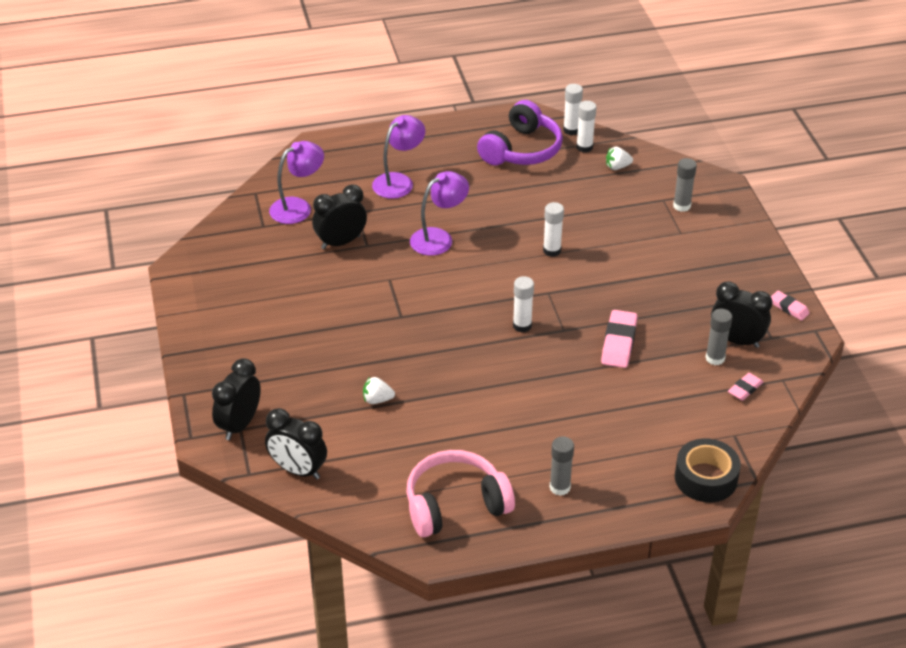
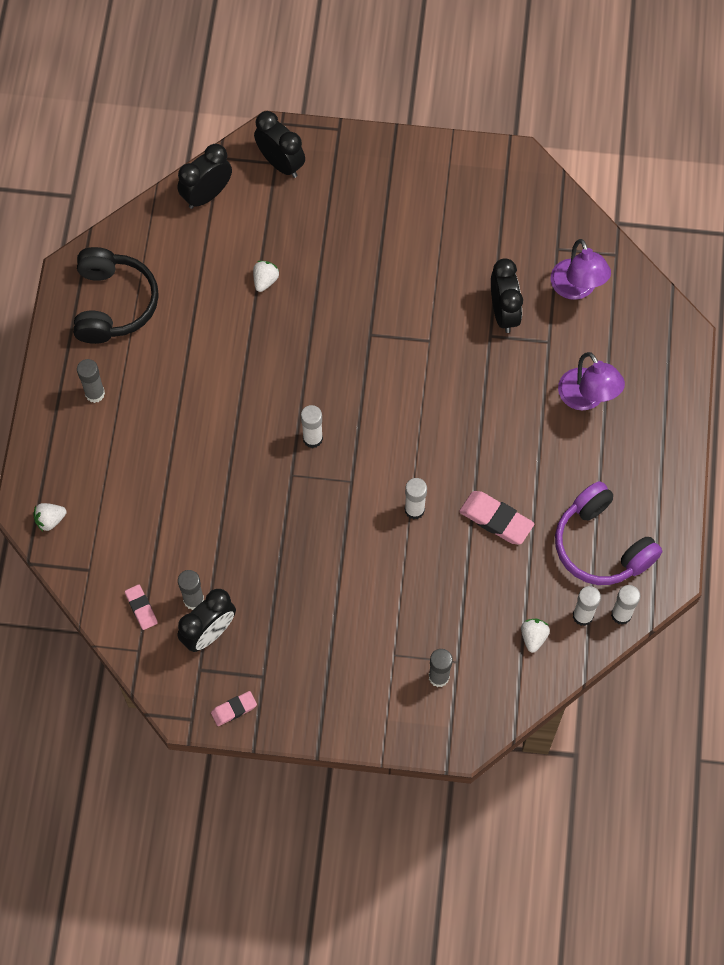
camera: 110 degrees right, 25 degrees up
pink headphones [406,450,515,537] -> black headphones [73,247,159,344]
purple lamp [410,171,469,256] -> none
pink eraser [601,310,638,368] -> pink eraser moved to [459,491,534,545]
black tape [675,438,741,502] -> white strawberry [34,503,66,532]

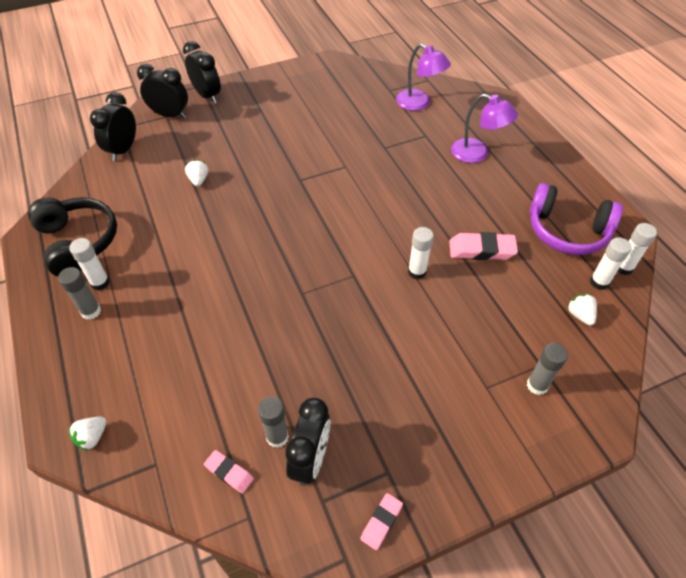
camera: 30 degrees left, 15 degrees down
white glue stick [301,405,323,448] -> white glue stick moved to [69,238,110,290]
black clock [491,258,523,333] -> black clock moved to [183,41,221,104]

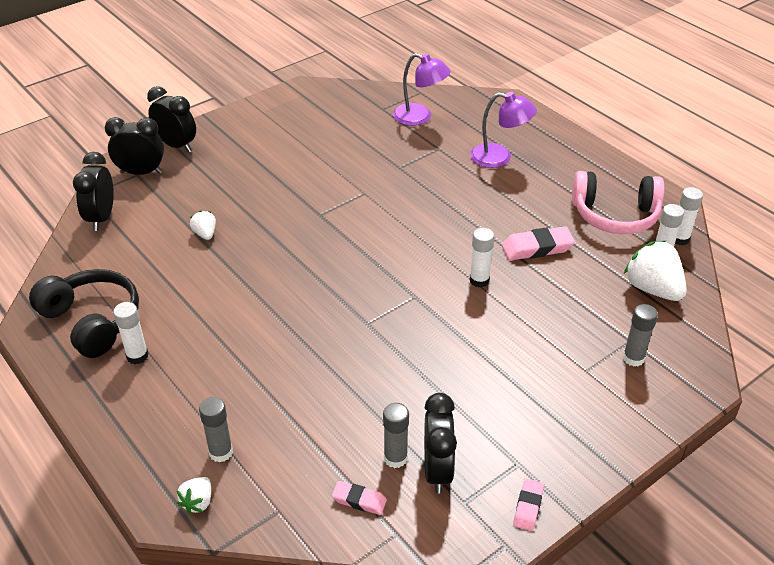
camera: 15 degrees left, 10 degrees down
grey glue stick [58,267,101,320] -> grey glue stick moved to [199,397,233,462]
purple headphones [530,183,623,255] -> pink headphones [572,171,665,234]
white strawberry [567,294,597,325] -> white strawberry [624,241,687,301], size x1.96

